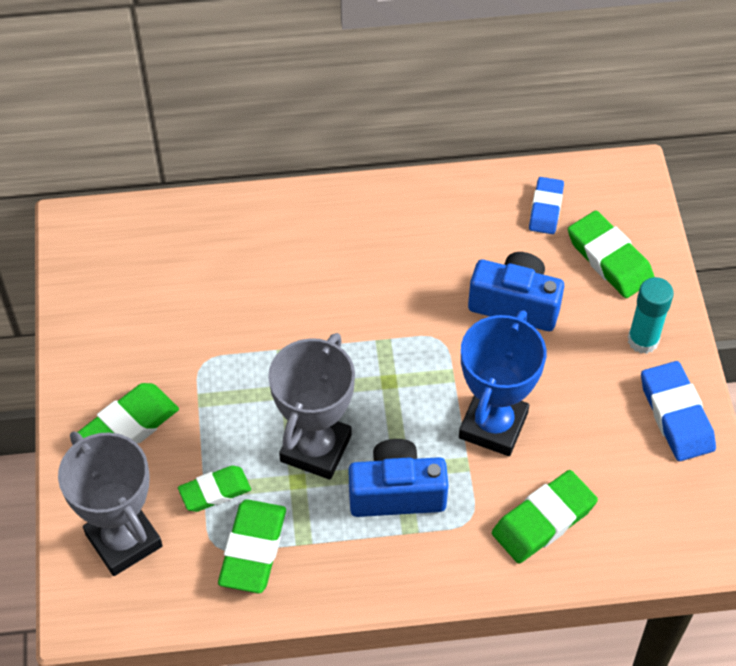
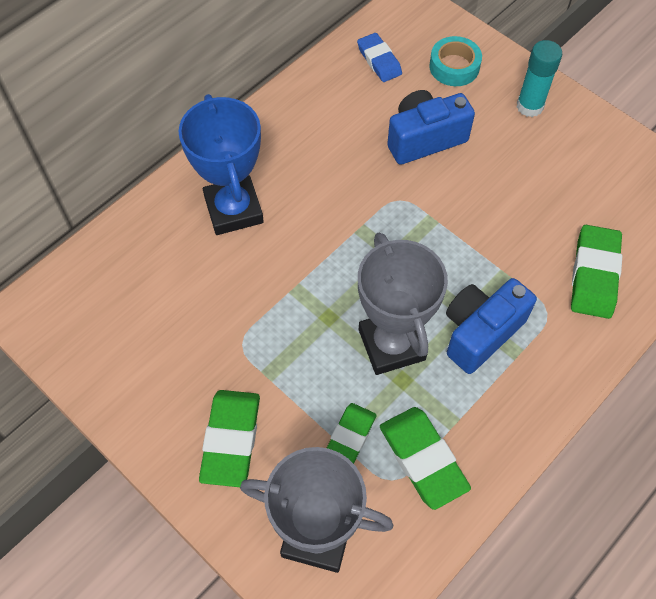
camera: 40 degrees left, 5 degrees up
blue trophy [459,310,546,456] -> blue trophy moved to [178,94,264,235]
green eraser [568,211,654,298] -> turquoise tape [429,36,482,86]
blue eraser [641,361,716,461] -> none

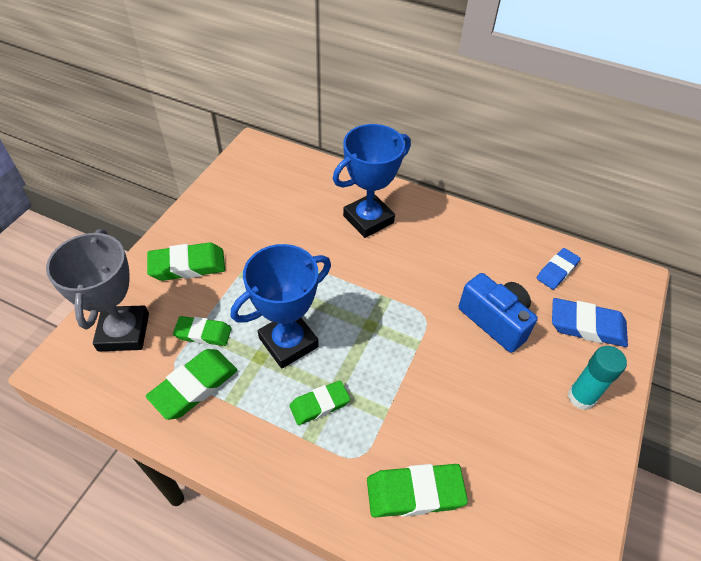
camera: 70 degrees right, 10 degrees down
grey trophy [358,233,448,375] -> blue trophy [231,244,331,369]
turquoise tape [429,36,482,86] -> blue eraser [552,298,628,347]
blue camera [446,278,537,374] -> green eraser [289,380,350,425]

